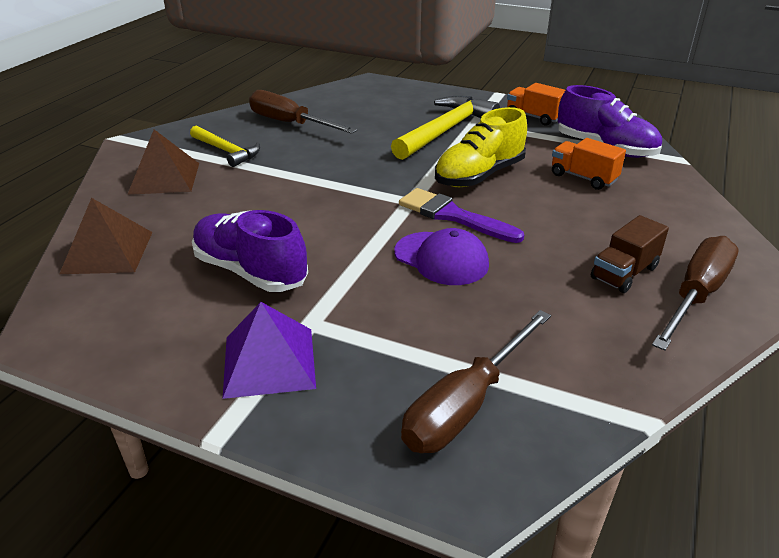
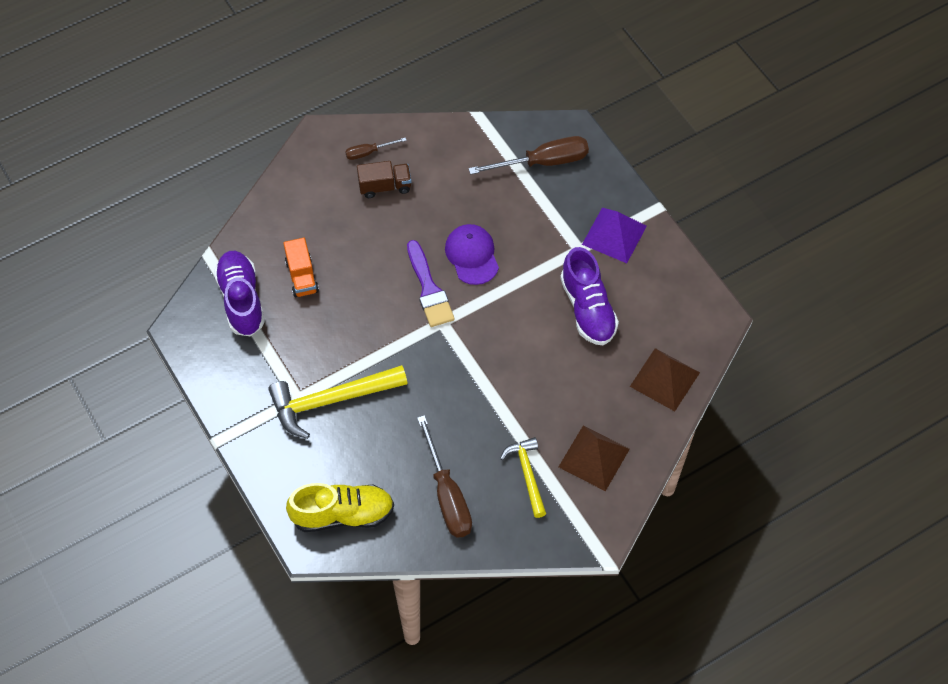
camera: 145 degrees left, 25 degrees up
yellow shoe [435,107,527,187] -> yellow shoe moved to [286,483,394,532]
orange truck [507,83,565,126] -> none
brown screwdriver [652,236,739,351] -> brown screwdriver [345,137,407,160], size x0.52

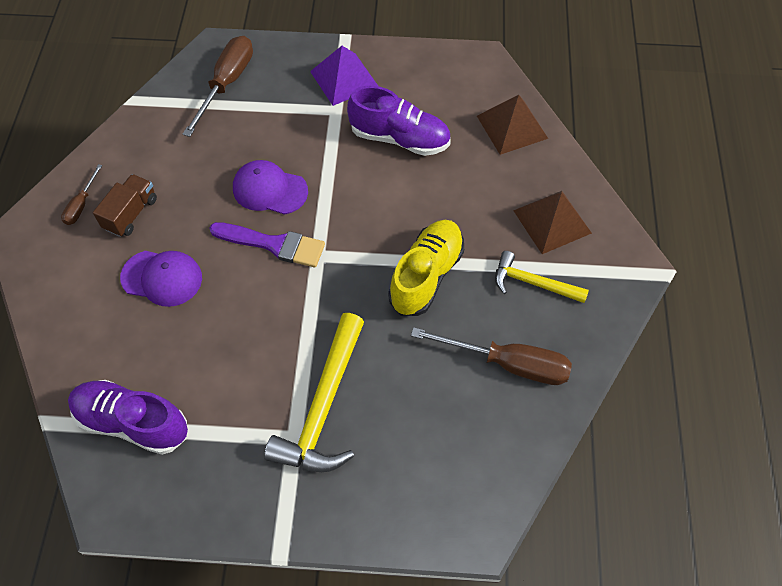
camera: 55 degrees left, 0 degrees up
orange truck [283,237,319,297] -> none
yellow shoe [286,483,394,532] -> yellow shoe moved to [388,220,464,316]
none -> purple cap [120,251,202,307]

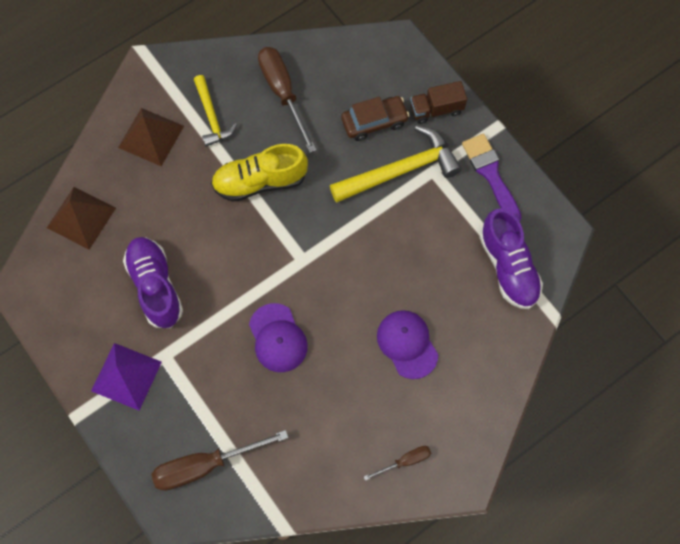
camera: 130 degrees left, 10 degrees up
brown truck [93,174,157,237] -> brown truck moved to [410,81,467,124]
purple brush [209,222,325,268] -> purple brush moved to [462,133,522,222]
none -> brown car [341,96,410,141]

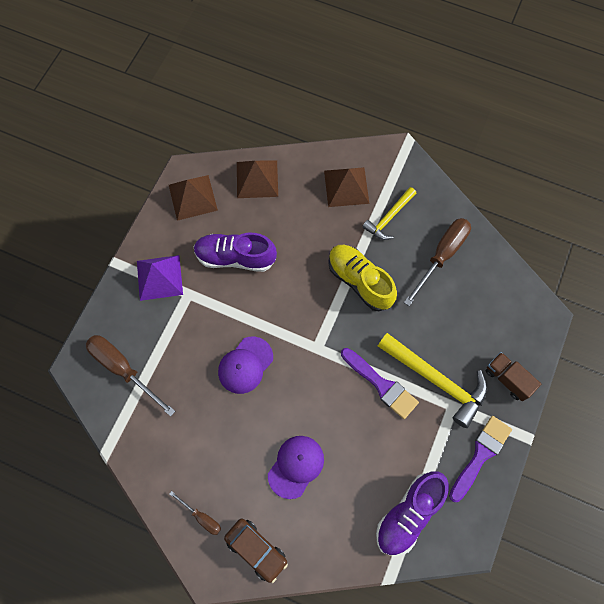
camera: 60 degrees right, 0 degrees up
purple shoe [123,237,183,328] -> purple shoe turned 120 degrees counterclockwise [194,233,277,272]
brown car [341,96,410,141] -> brown car moved to [224,519,288,583]
none -> brown pyramid [169,175,218,221]
none -> purple brush [341,348,419,419]

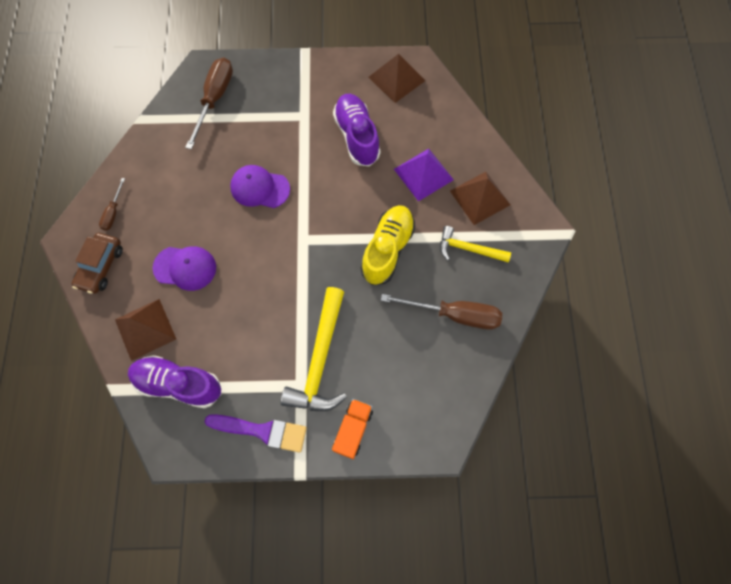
camera: 65 degrees right, 0 degrees up
purple pyramid [137,255,183,301] -> purple pyramid moved to [394,149,454,201]
brown pyramid [237,161,278,198] -> brown pyramid moved to [115,299,176,361]
purple brush [341,348,419,419] -> none
brown truck [486,352,541,401] -> orange truck [332,399,373,459]

